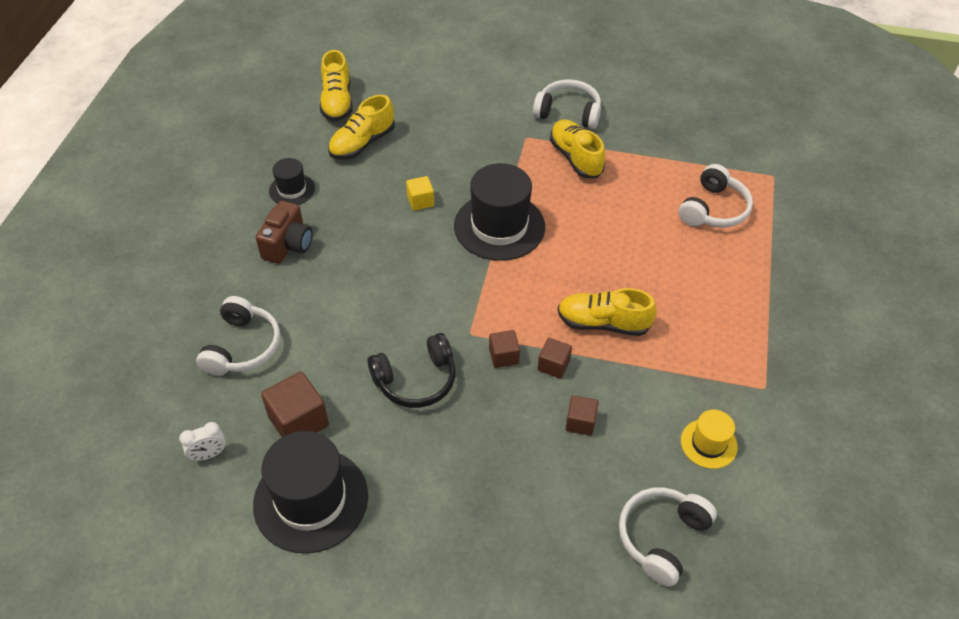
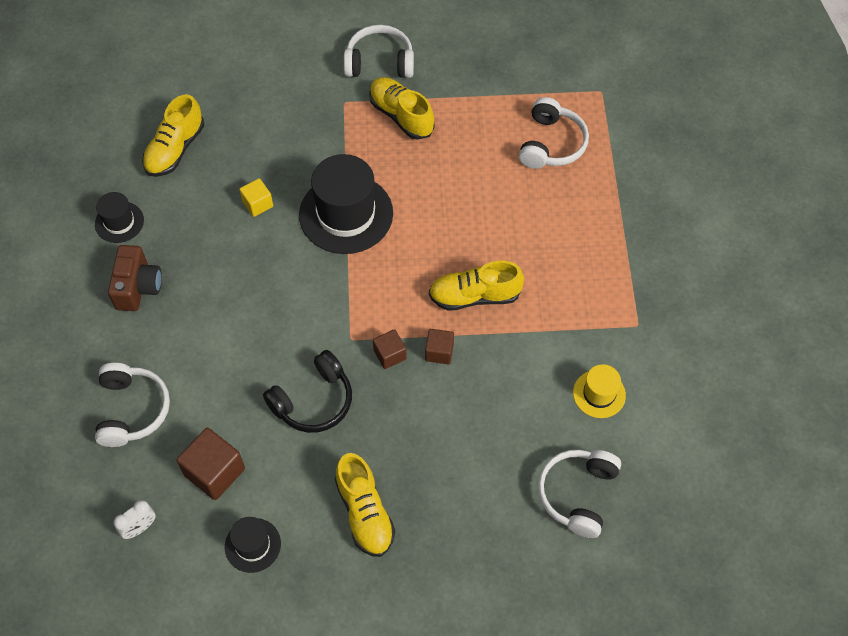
camera: 15 degrees left, 10 degrees up
black hat [253,431,368,554] -> black hat [225,517,281,573], size x0.52
yellow shoe [320,50,353,122] -> yellow shoe moved to [335,453,395,557]
brown cube [566,395,598,436] -> none

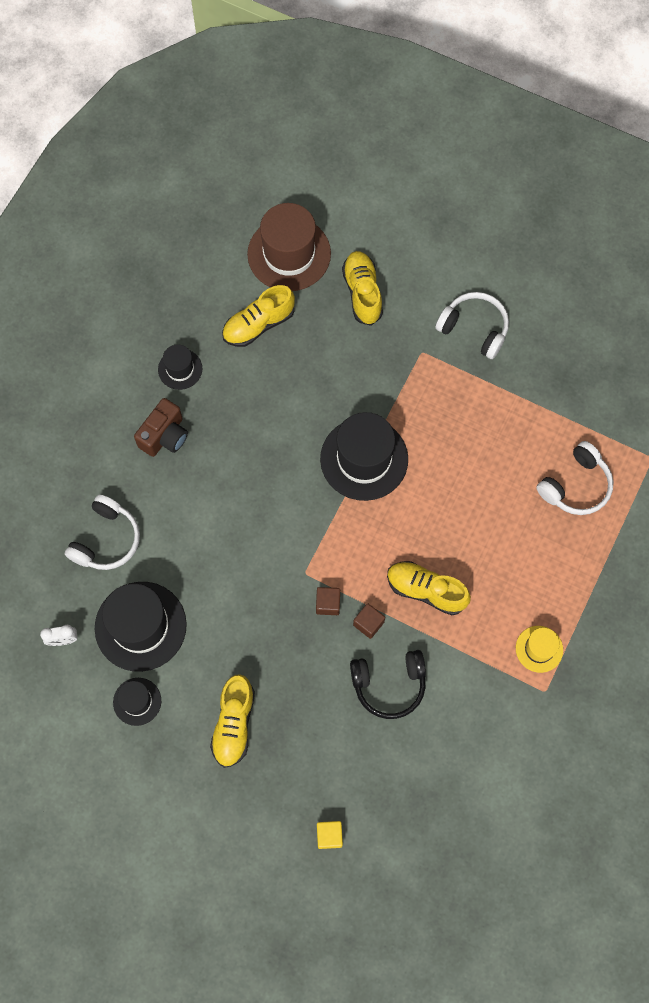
camera: 30 degrees right, 10 degrees up
brown cube [177,428,245,500] -> black hat [95,582,187,672]
yellow cube [239,178,273,217] -> yellow cube moved to [317,821,343,849]
black headphones [263,350,352,433] -> black headphones moved to [350,650,426,719]
yellow shoe [369,77,434,140] -> yellow shoe moved to [342,251,383,326]
white headphones [538,450,621,538] -> none
yellow hat [573,364,626,418] -> yellow hat moved to [516,626,563,673]
none -> brown hat [247,203,331,291]

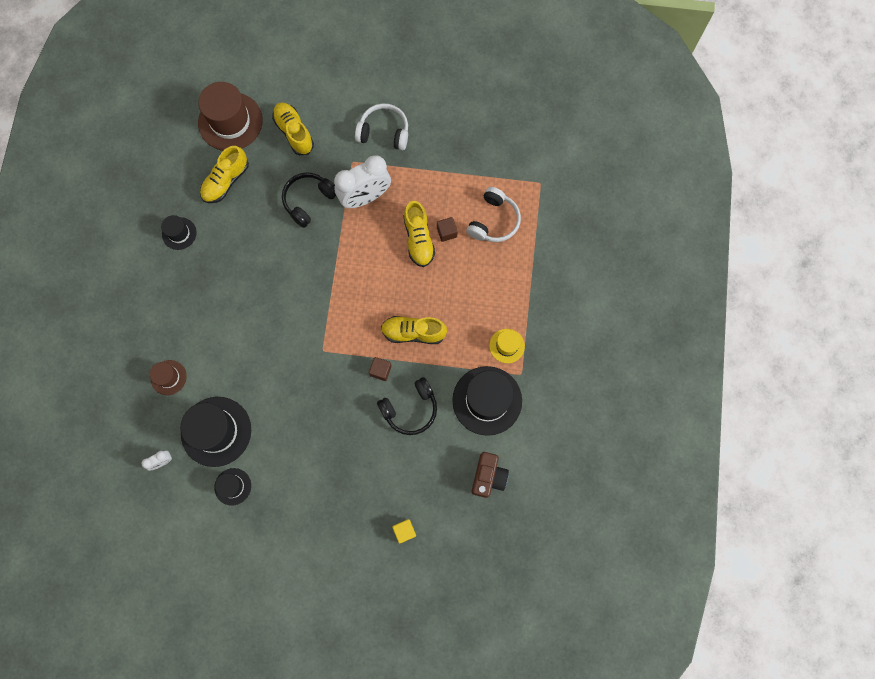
camera: 20 degrees left, 5 degrees up
white headphones [65,495,140,570] -> brown hat [150,360,187,395]
brown camera [134,398,188,457] -> brown camera moved to [472,452,509,498]
yellow shoe [210,674,255,768] -> yellow shoe moved to [403,201,435,267]
brown cube [316,587,340,615] -> brown cube moved to [437,217,458,242]
black hat [320,412,408,501] -> black hat moved to [452,366,522,436]
none -> black headphones [282,172,336,228]
none -> white clock [334,155,391,208]

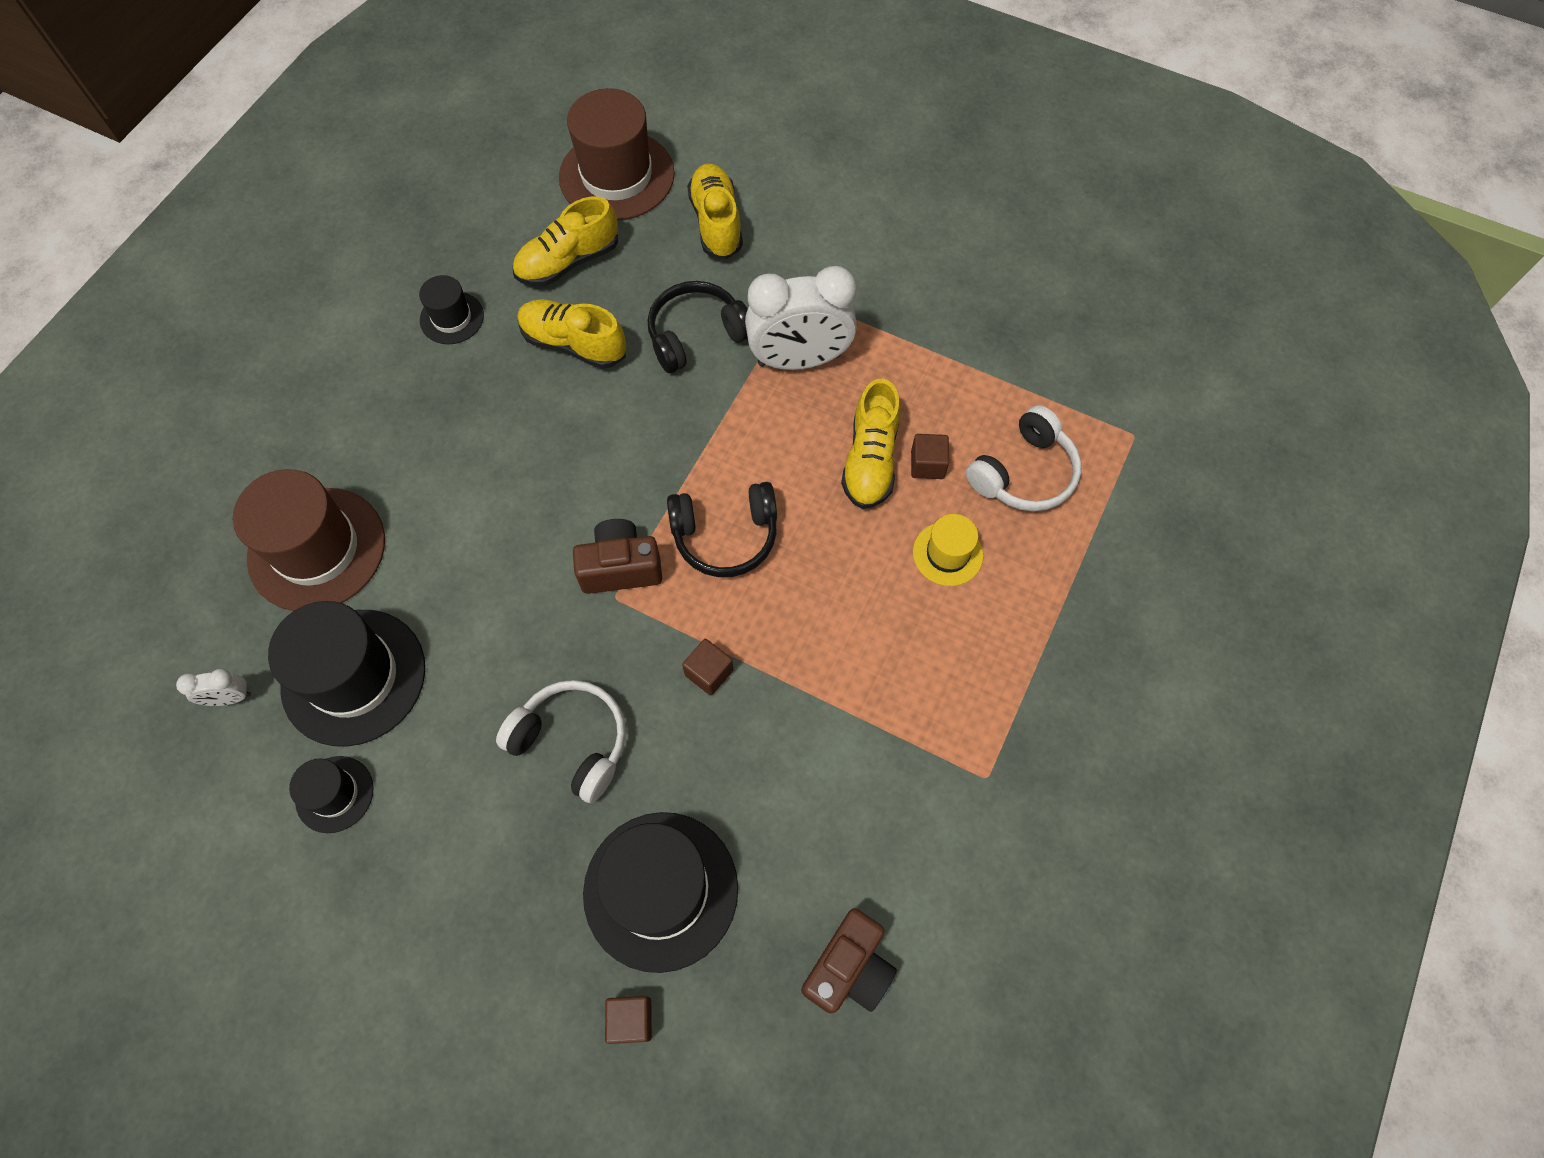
camera: 20 degrees right, 10 degrees down
brown hat [150,360,187,395] -> brown hat [233,469,385,611], size x1.93
white headphones [355,103,408,150] -> white headphones moved to [496,680,626,803]
black headphones [377,377,437,435] -> black headphones moved to [667,482,777,577]
yellow shoe [381,316,447,344] -> yellow shoe moved to [517,299,626,369]
yellow cube [392,519,416,543] -> brown cube [605,996,652,1044]
black hat [452,366,522,436] -> black hat moved to [583,812,738,973]
yellow hat [489,329,525,363] -> yellow hat moved to [913,514,983,586]
none -> brown camera [573,519,662,594]

